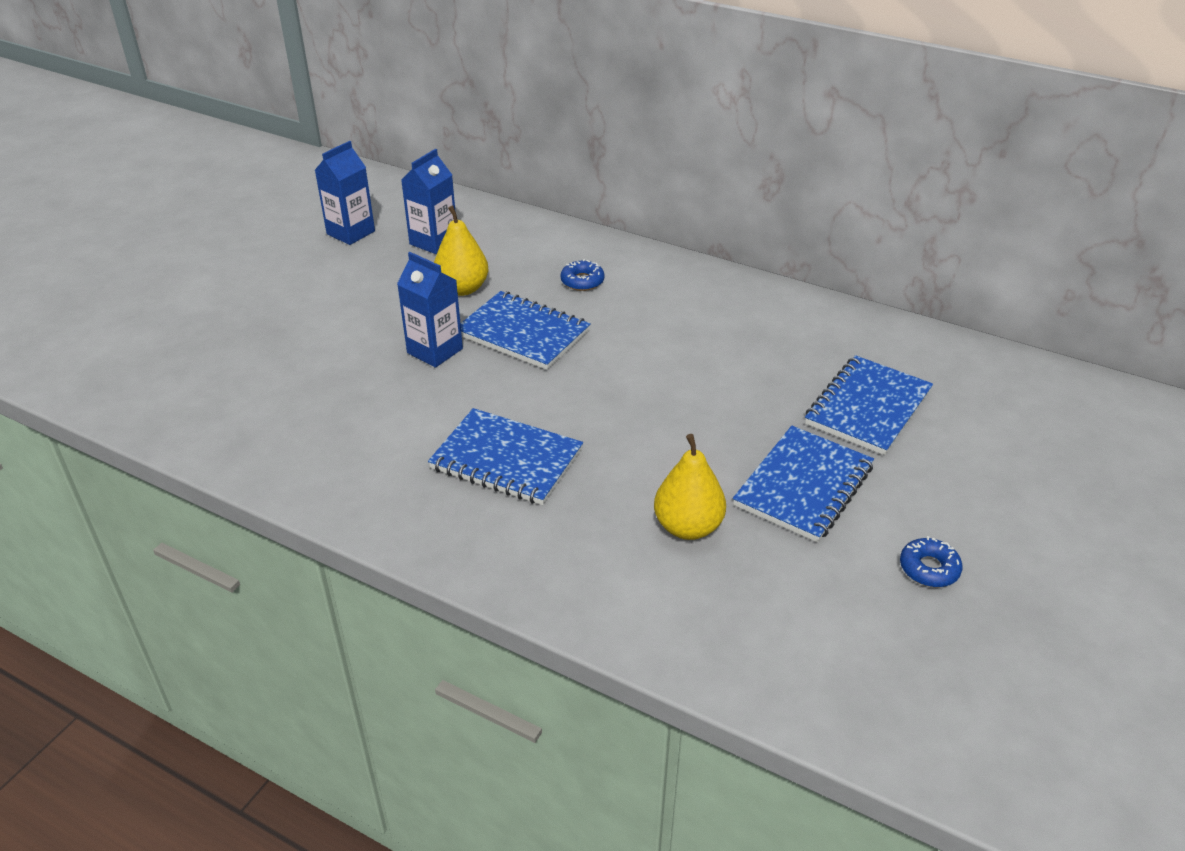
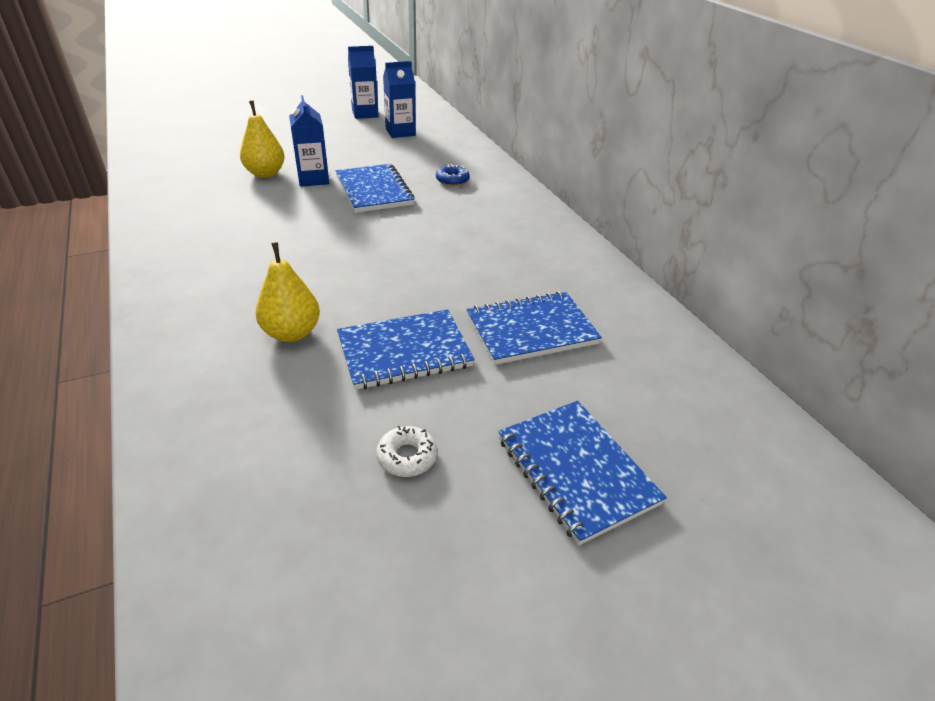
camera: 35 degrees right, 0 degrees up
blue notebook [428,408,583,505] -> blue notebook moved to [498,400,667,545]
yellow pear [434,205,489,296] -> yellow pear moved to [240,101,285,178]
blue donut [900,536,962,587] -> white donut [376,426,437,477]

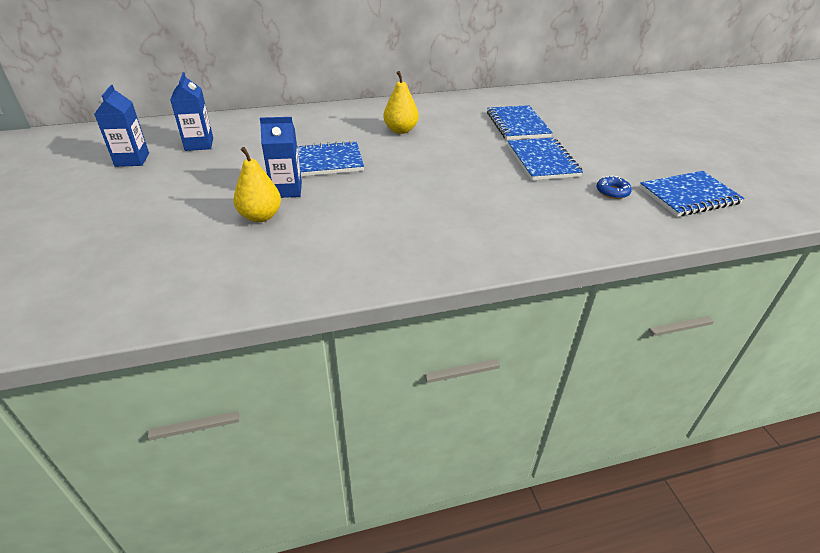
camera: 80 degrees left, 0 degrees up
yellow pear [255,242,320,342] -> yellow pear moved to [384,71,419,134]
white donut [376,426,437,477] -> none
blue donut [436,164,470,186] -> blue donut moved to [597,175,632,199]
blue notebook [498,400,667,545] -> blue notebook moved to [639,171,744,217]

